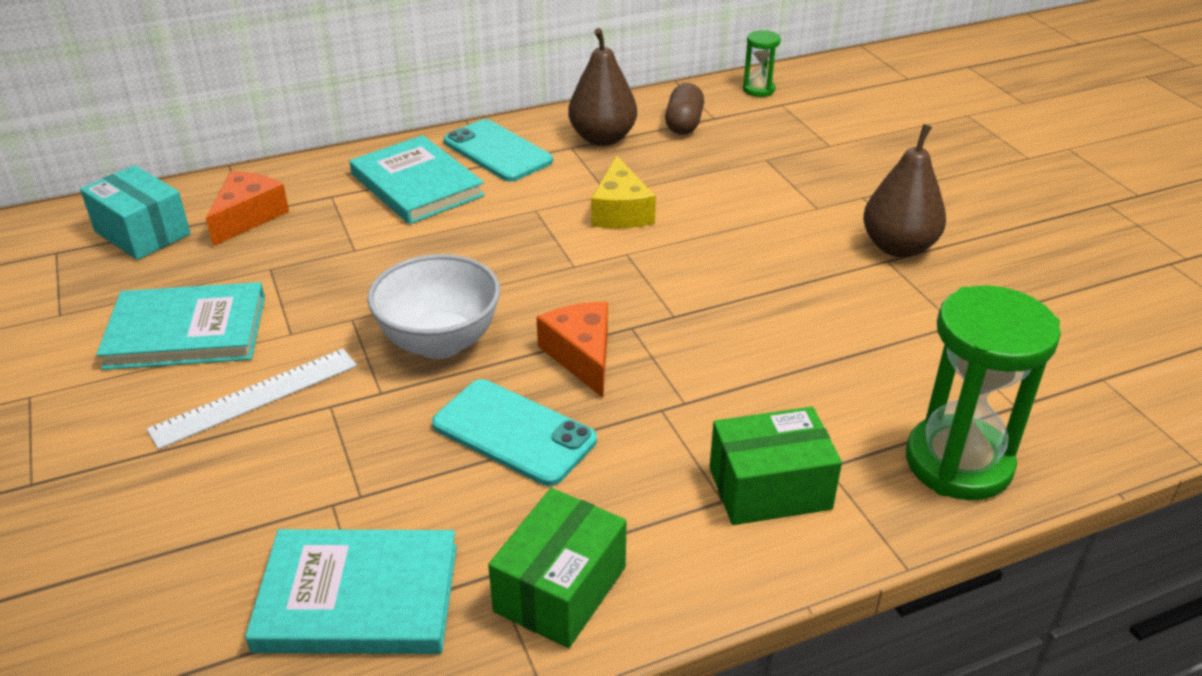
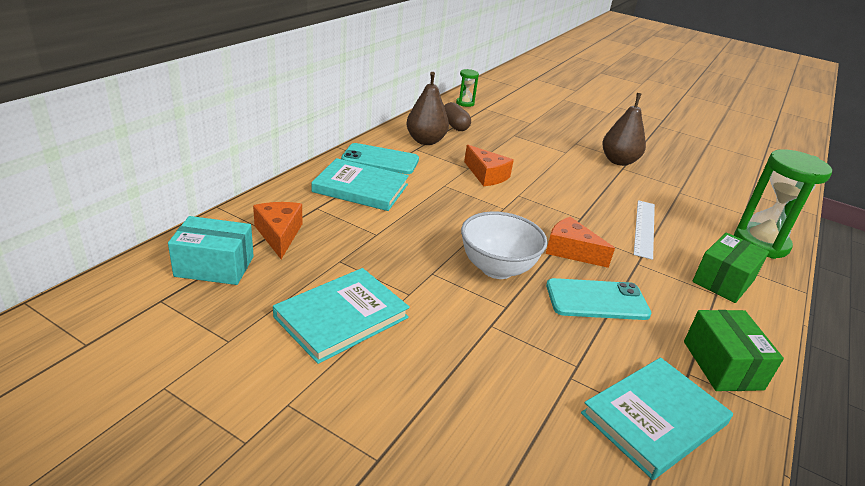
camera: 40 degrees left, 5 degrees down
white ruler [147,349,357,449] -> white ruler moved to [634,200,655,260]
yellow cheese [591,156,656,228] -> orange cheese [464,145,514,186]

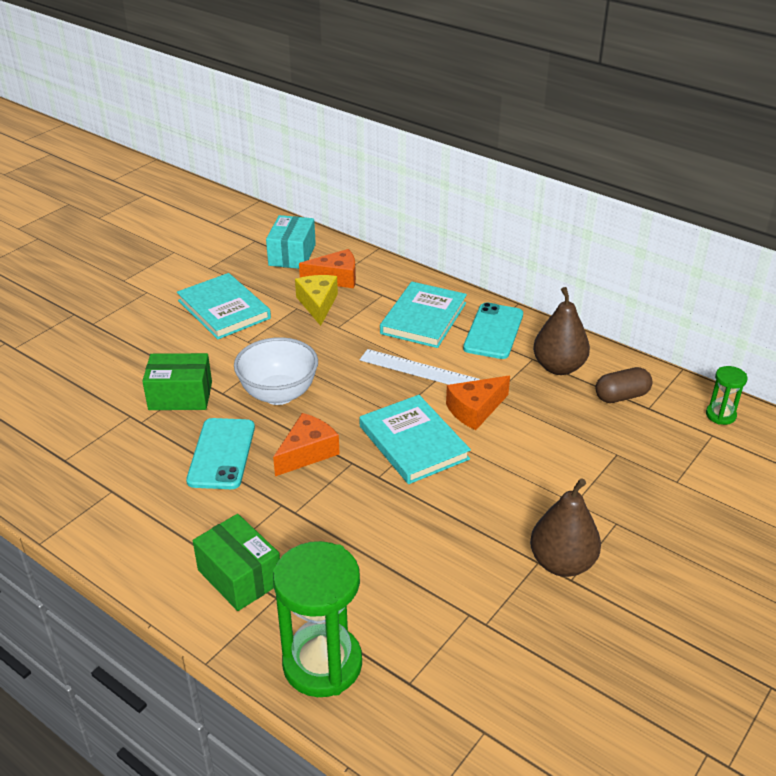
camera: 100 degrees right, 5 degrees up
turquoise book [581,357,733,480] -> turquoise book moved to [359,395,471,484]
white ruler [634,200,655,260] -> white ruler moved to [360,349,480,385]
green box [684,310,784,391] -> green box moved to [142,353,212,410]
none -> yellow cheese [295,275,338,326]

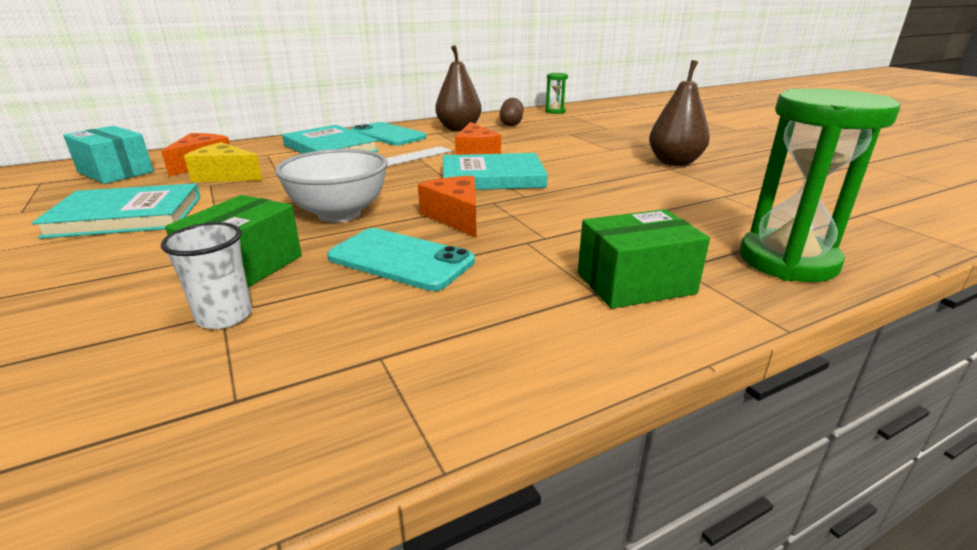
camera: 65 degrees left, 10 degrees down
none -> white cup [161,222,252,329]

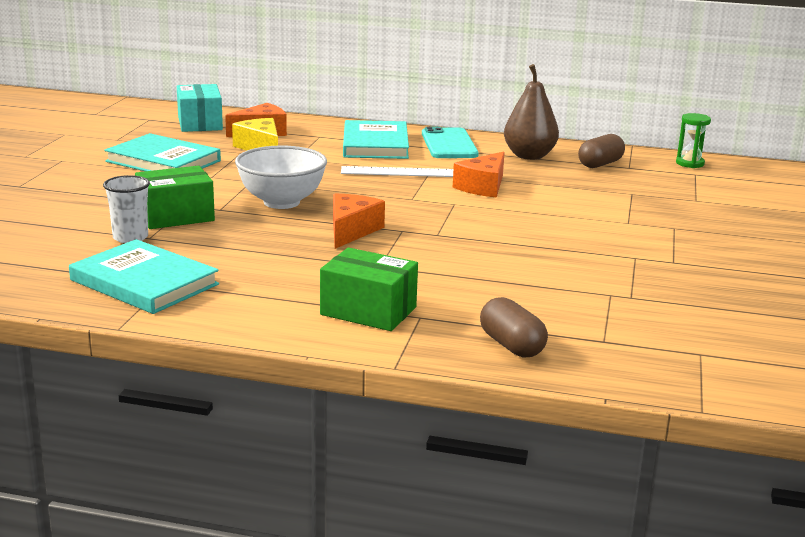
camera: 40 degrees right, 5 degrees down
turquoise phone [327,228,475,291] -> none
turquoise book [443,153,548,190] -> turquoise book moved to [69,239,219,314]
brown pear [649,60,710,166] -> none
green hourglass [740,88,900,282] -> brown capsule [480,297,548,357]

